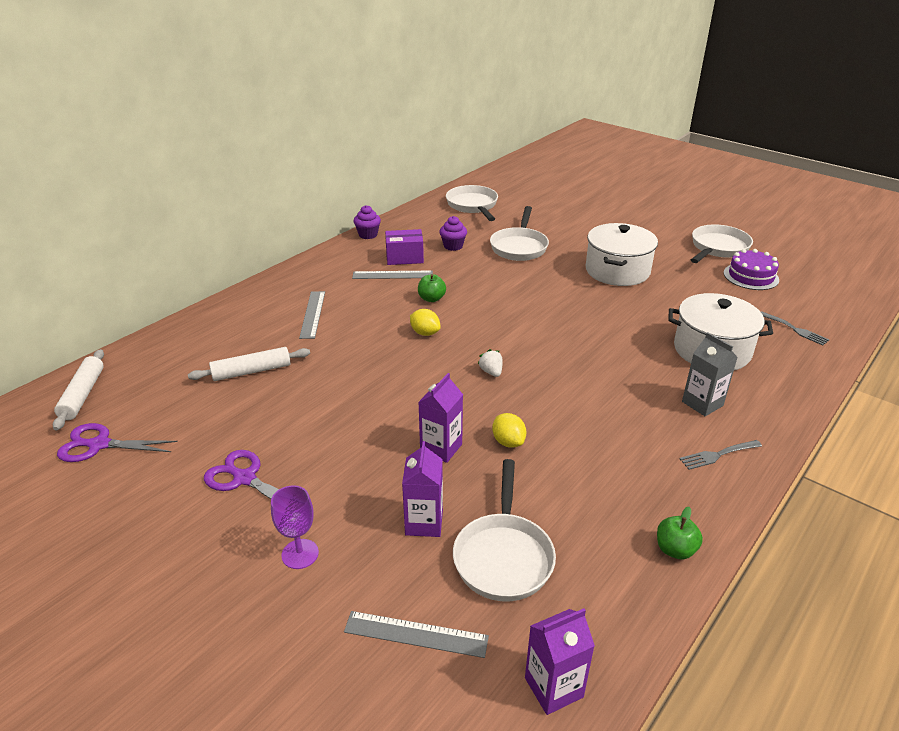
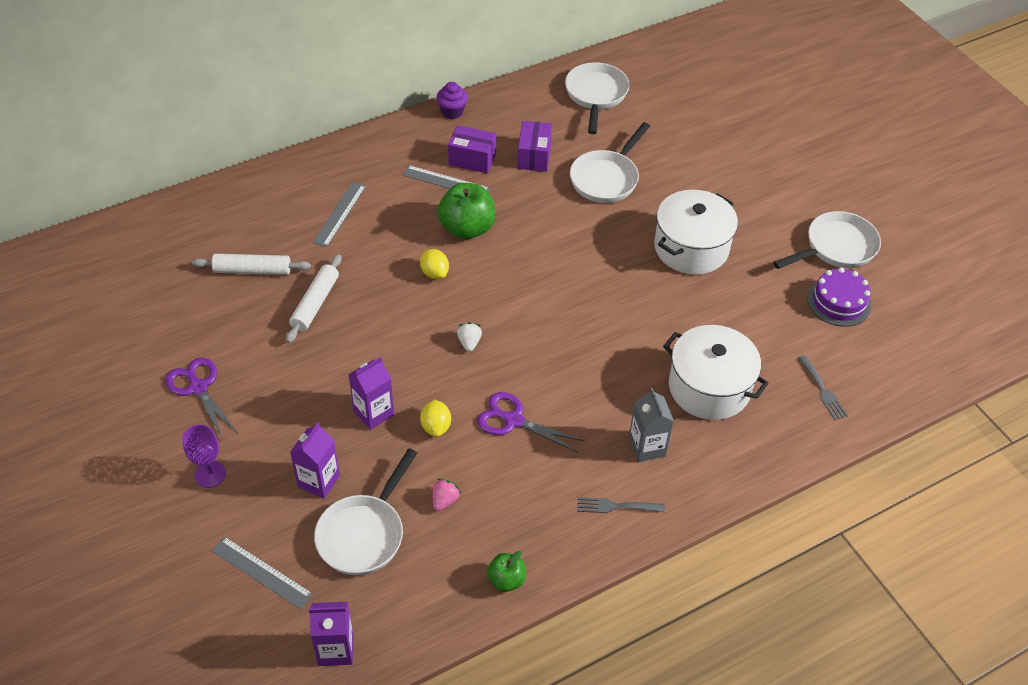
camera: 20 degrees right, 15 degrees up
white rolling pin [53,349,104,430] -> white rolling pin moved to [286,254,342,343]
purple scissors [57,423,178,462] -> purple scissors moved to [477,392,585,452]
green apple [418,274,446,302] -> green apple [437,183,495,239], size x1.84
purple cupcake [439,216,467,251] -> purple box [517,121,552,172]
none -> pink strawberry [433,478,461,511]

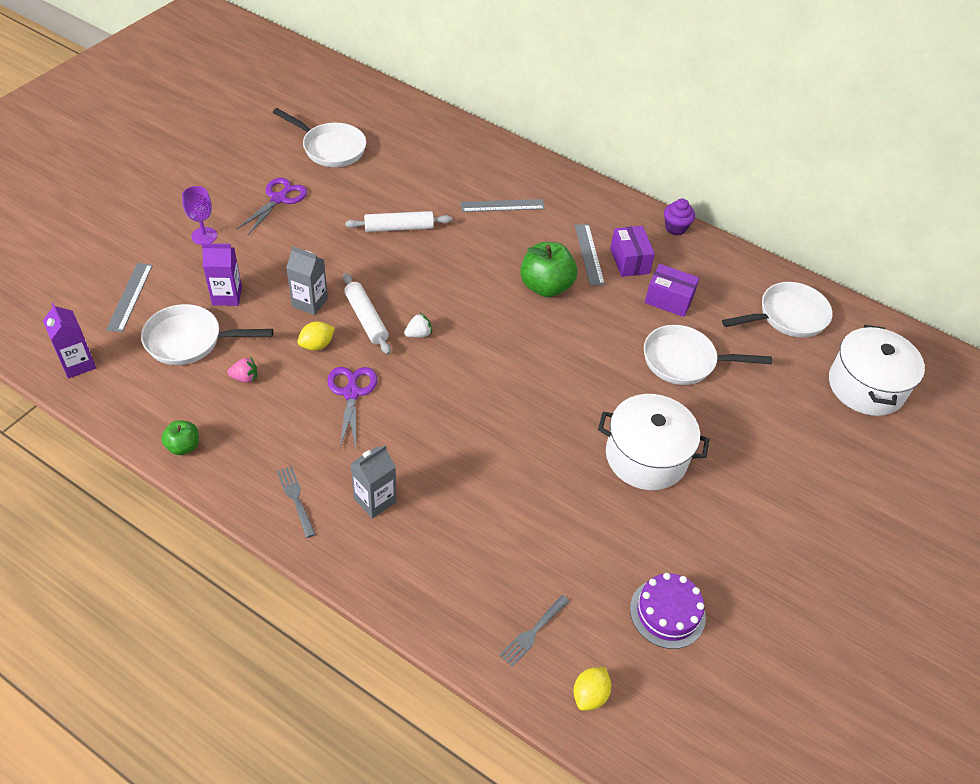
camera: 60 degrees right, 0 degrees up
white rolling pin [192,254,311,275] -> white rolling pin moved to [343,273,391,355]
purple carton [348,357,394,430] -> grey carton [286,246,328,315]
yellow lemon [420,249,449,279] -> yellow lemon moved to [573,667,611,711]
purple box [517,121,552,172] -> purple box turned 45 degrees clockwise [645,264,699,317]
white pot [663,325,769,420] -> white pot moved to [829,325,925,416]
white pan [773,211,881,269] -> white pan moved to [272,108,366,167]

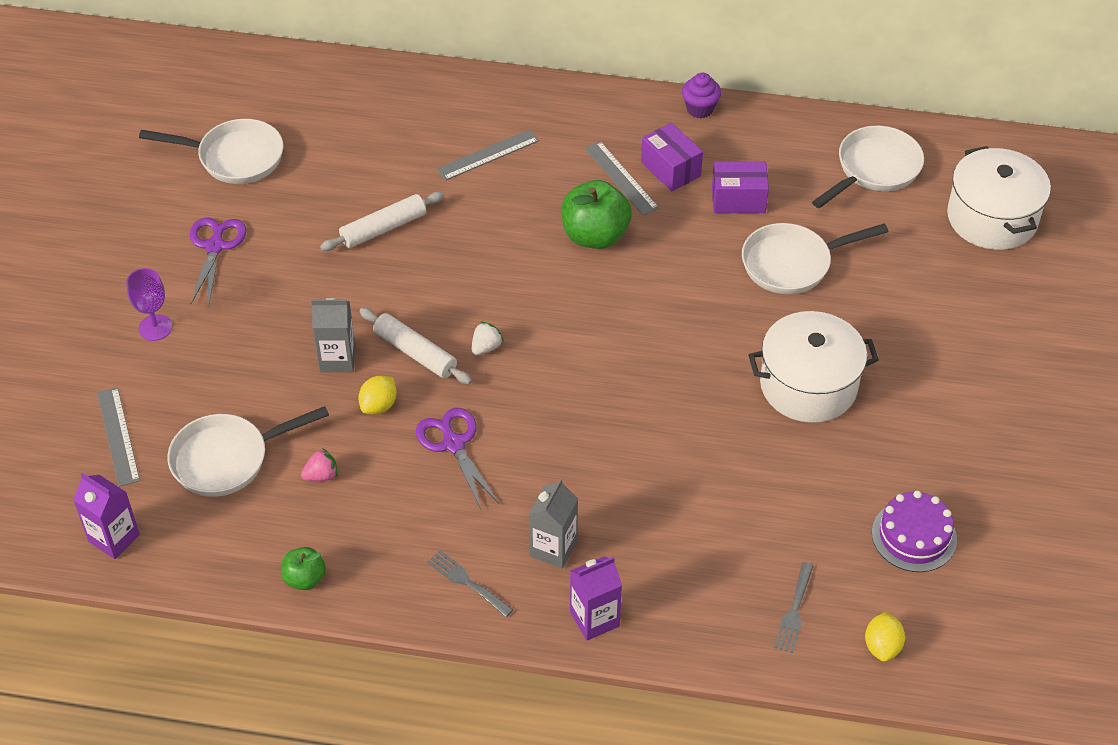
camera: 20 degrees left, 0 degrees up
purple carton [202,243,242,306] -> purple carton moved to [570,556,622,641]

